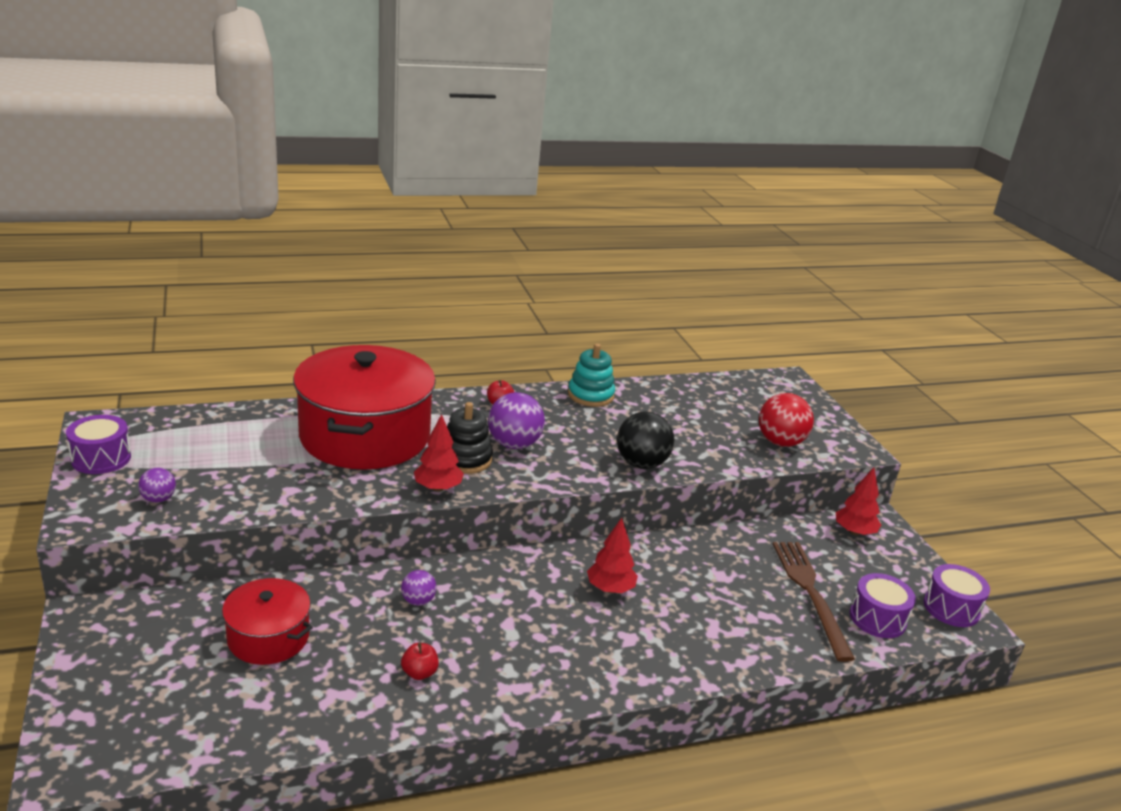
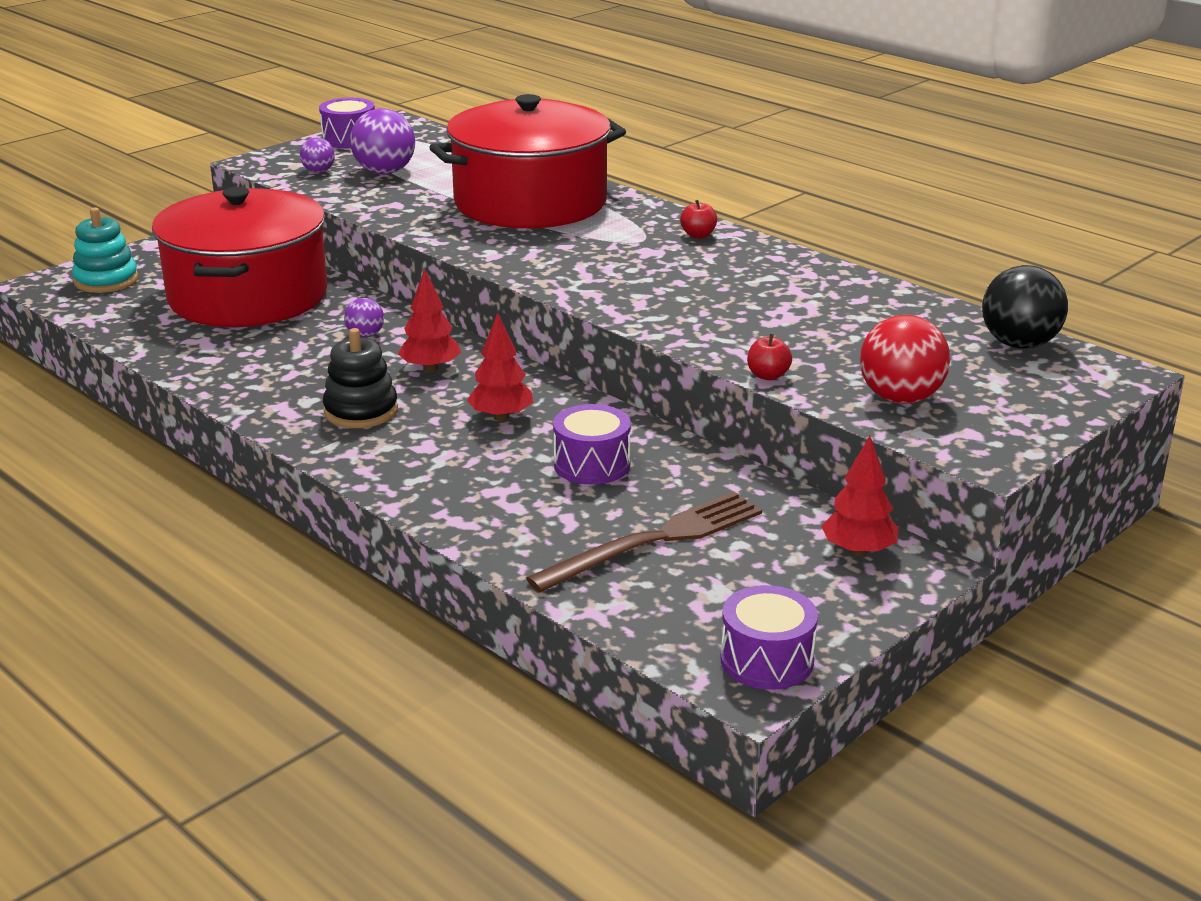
camera: 65 degrees right, 0 degrees up
red pot [222,578,313,665] -> red pot [152,187,328,327], size x1.98
red apple [401,643,439,680] -> red apple moved to [747,334,792,380]
red tree [414,414,464,492] -> red tree moved to [398,269,461,372]
black stacking toy [447,402,493,474] -> black stacking toy moved to [323,328,398,428]
purple ball [488,392,545,449] -> purple ball moved to [350,108,415,174]
turquoise stacking toy [568,344,615,407] -> turquoise stacking toy moved to [72,208,138,293]
black ball [617,412,674,469] -> black ball moved to [982,265,1068,349]
purple drum [850,573,916,638] -> purple drum moved to [553,404,631,485]

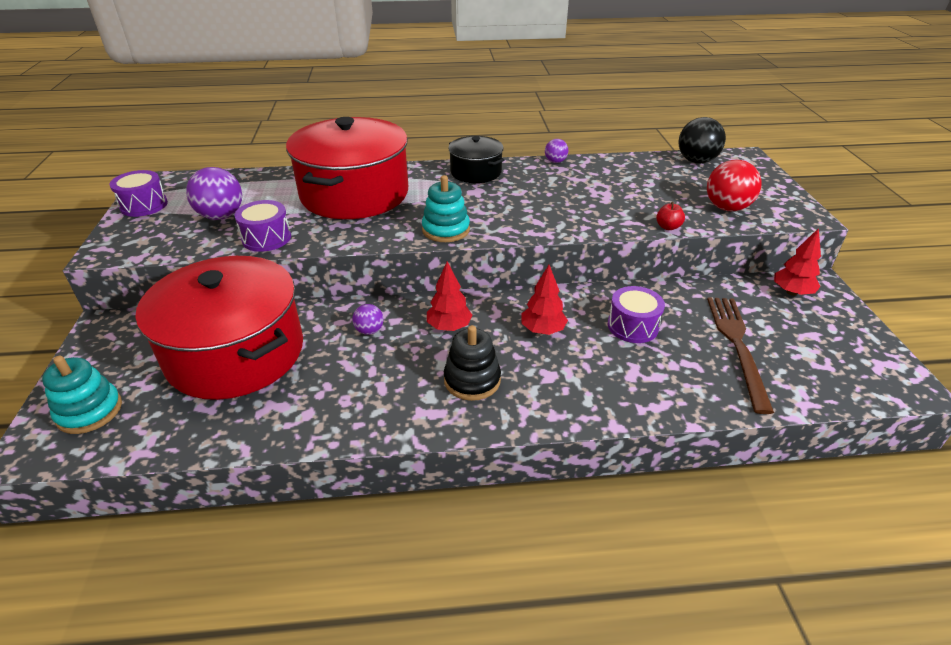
camera: 50 degrees left, 10 degrees up
purple ball [300,138,335,173] -> purple ball moved to [545,139,568,163]
red apple [680,200,717,239] -> black pot [448,136,504,183]
purple drum [721,585,818,690] -> purple drum moved to [234,200,291,252]
none -> turquoise stacking toy [422,175,470,242]

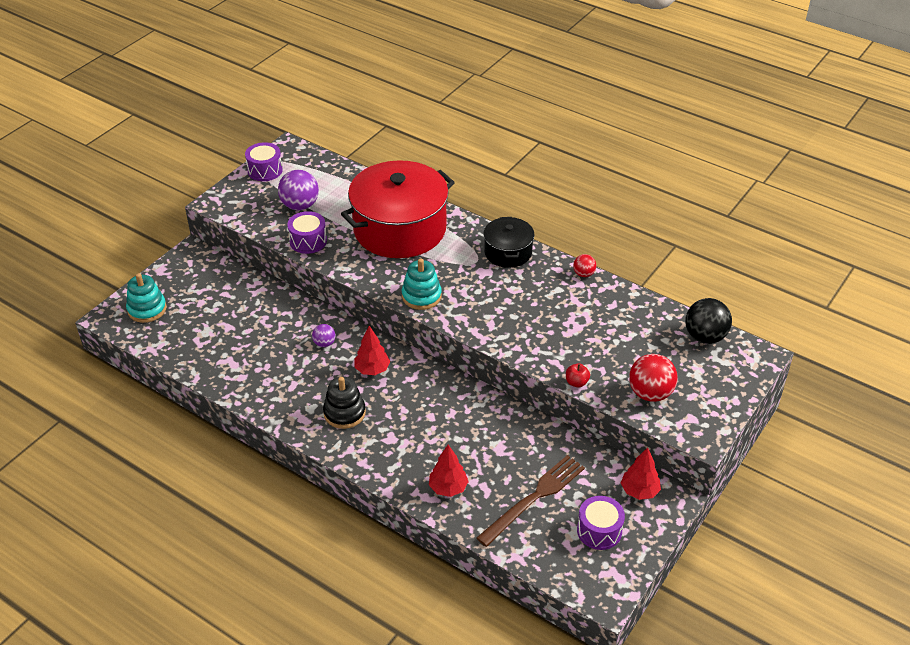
camera: 40 degrees right, 5 degrees up
red pot [135,256,303,400] -> none
red tree [521,265,568,335] -> red tree moved to [429,445,469,497]
purple ball [545,139,568,163] -> red ball [573,254,596,277]
purple drum [608,286,665,343] -> purple drum moved to [577,496,625,550]

